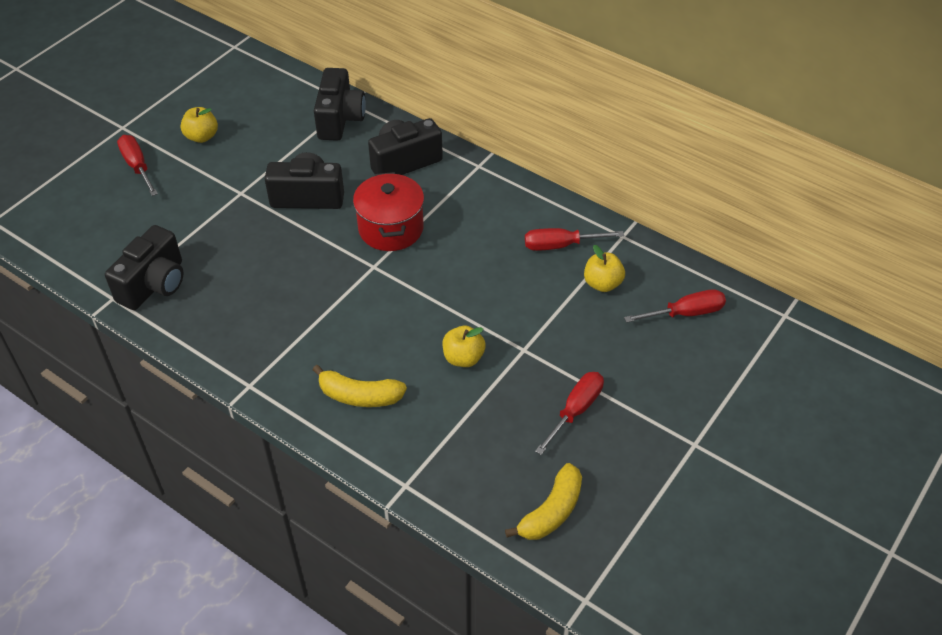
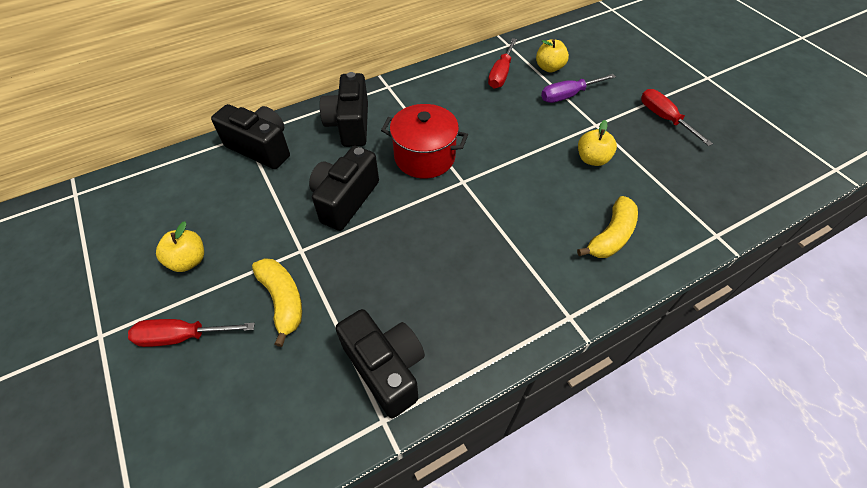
camera: 65 degrees left, 5 degrees up
yellow banana [505,463,582,540] -> yellow banana moved to [252,258,302,347]
red screwdriver [624,289,726,323] -> none
none -> purple screwdriver [541,74,616,103]

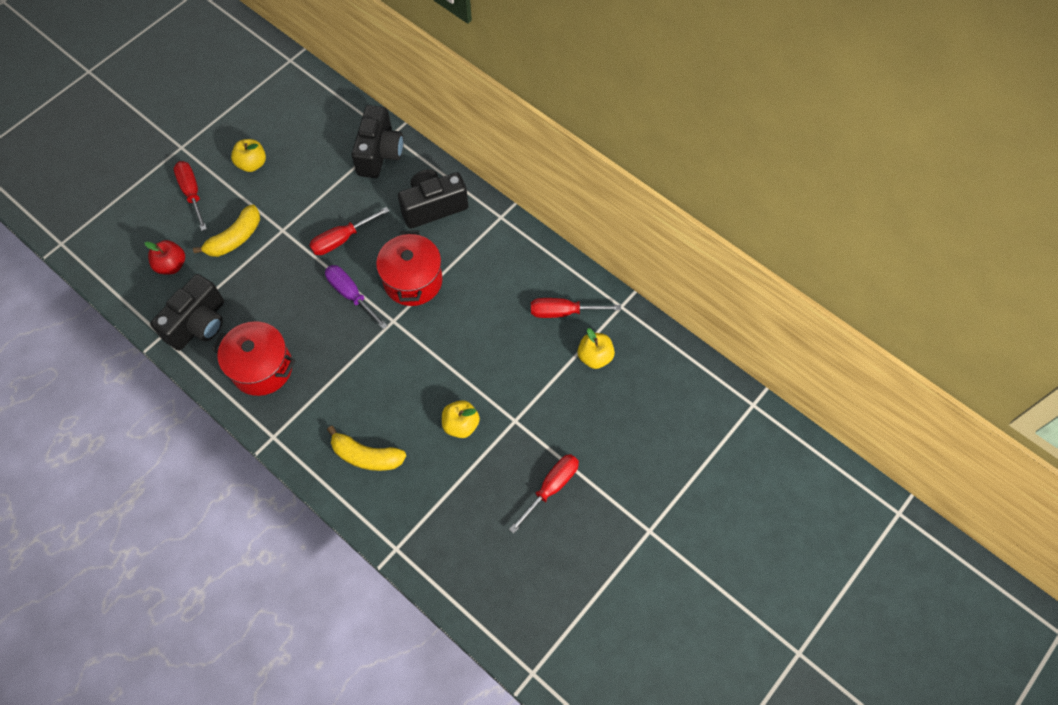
camera: 70 degrees right, 10 degrees up
black camera [309,146,379,231] -> red screwdriver [309,207,389,255]
purple screwdriver [541,74,616,103] -> purple screwdriver moved to [325,265,388,329]
none -> red apple [145,240,185,274]
none -> red pot [212,321,296,396]

